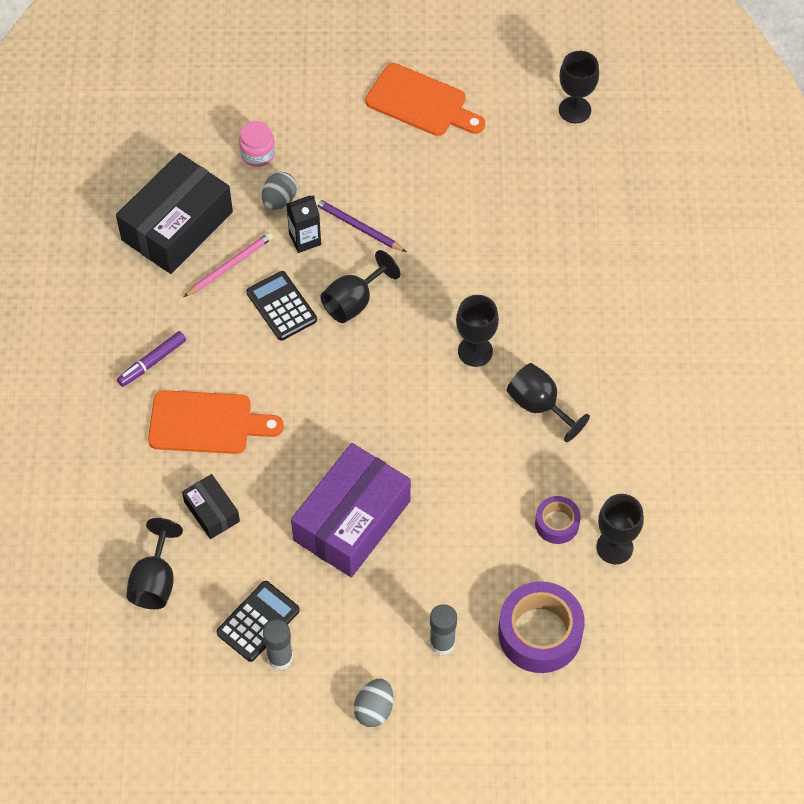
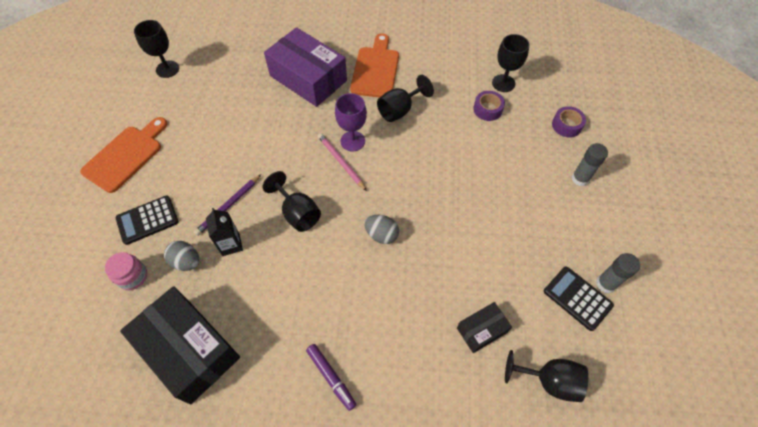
camera: 85 degrees left, 0 degrees up
orange cutting board [148,390,284,454] -> orange cutting board moved to [350,33,399,98]
pink pencil [184,232,273,297] -> pink pencil moved to [318,133,367,191]
black calculator [246,271,317,341] -> black calculator moved to [116,195,179,245]
purple box [291,443,411,577] -> purple box moved to [264,27,347,107]
grey egg [354,678,393,727] -> grey egg moved to [364,215,399,244]
black goblet [456,295,499,367] -> purple goblet [335,93,367,151]
purple tape [498,581,585,673] -> purple tape [552,106,586,137], size x0.54

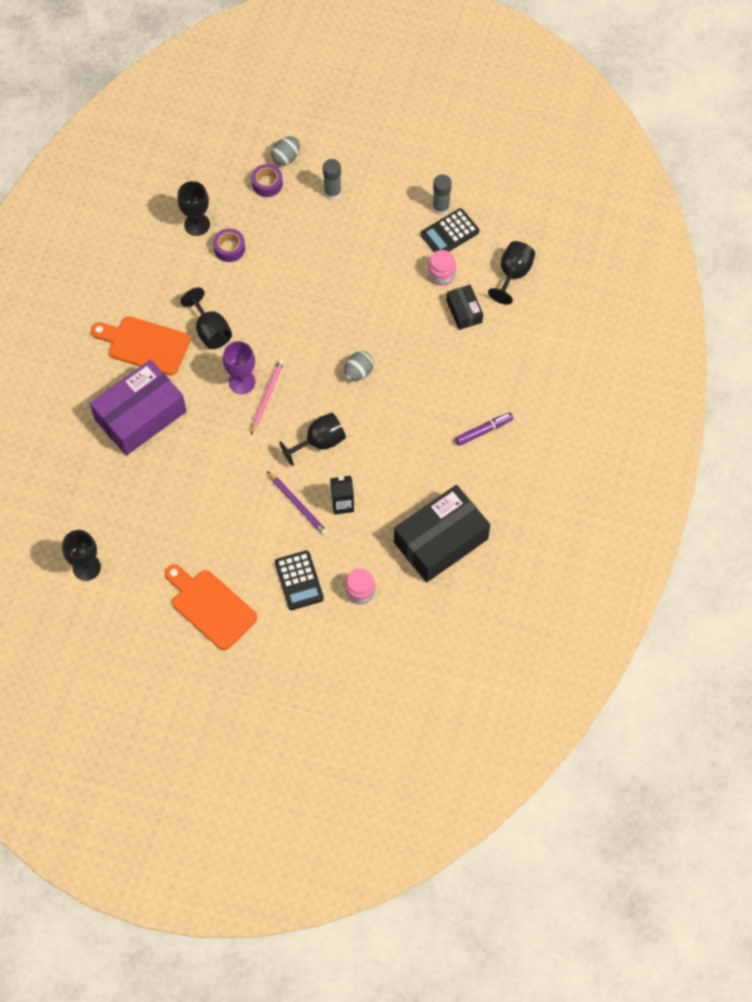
camera: 80 degrees left, 5 degrees up
grey egg [164,241,199,271] -> grey egg moved to [271,137,300,166]
pink pencil [318,133,367,191] -> pink pencil turned 135 degrees clockwise [251,359,284,434]
none -> pink jar [428,250,456,285]

